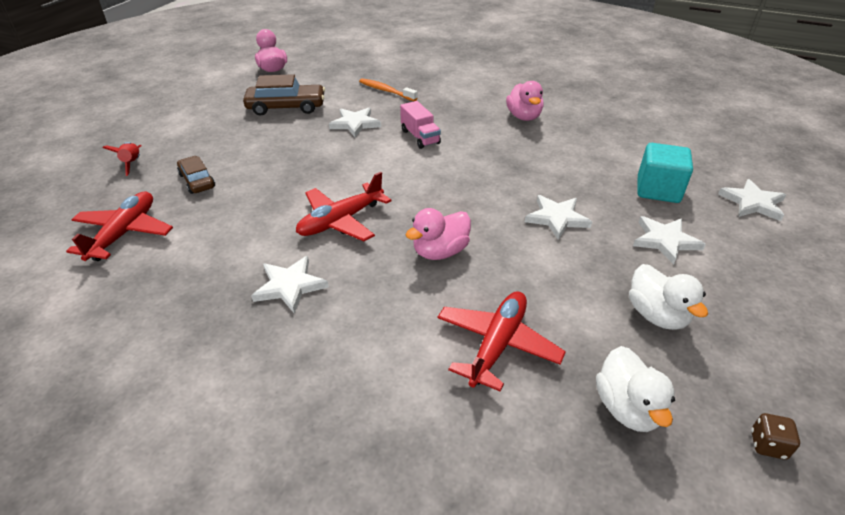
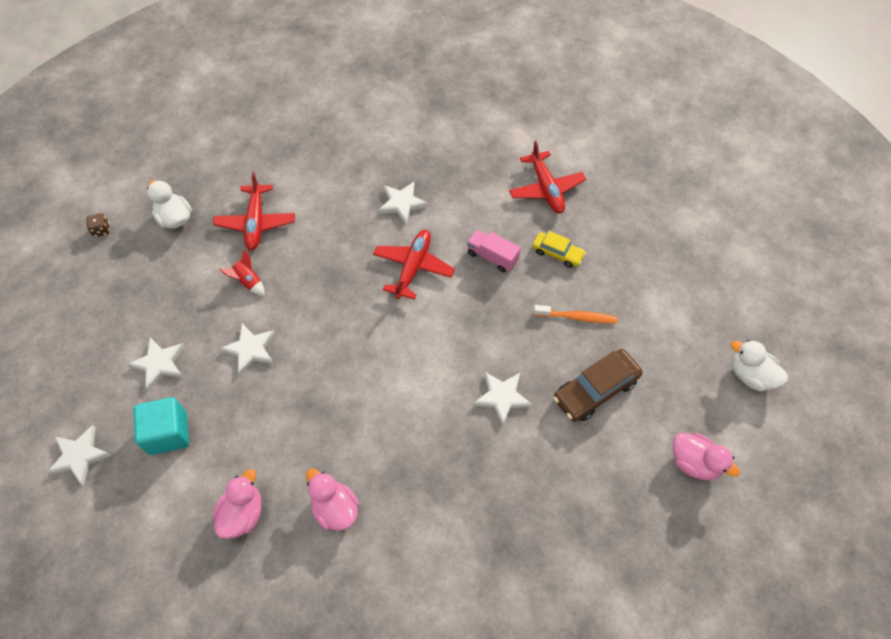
camera: 150 degrees right, 20 degrees up
red rocket [102,142,141,176] -> red rocket moved to [220,249,265,296]
brown car [177,156,215,194] -> yellow car [532,231,586,268]
orange toothbrush [359,78,417,101] -> orange toothbrush moved to [534,305,617,323]
pink truck [400,101,441,149] -> pink truck moved to [467,230,521,273]
pink duck [406,208,471,260] -> pink duck moved to [212,469,262,539]
white duck [629,264,708,330] -> white duck moved to [731,340,788,392]

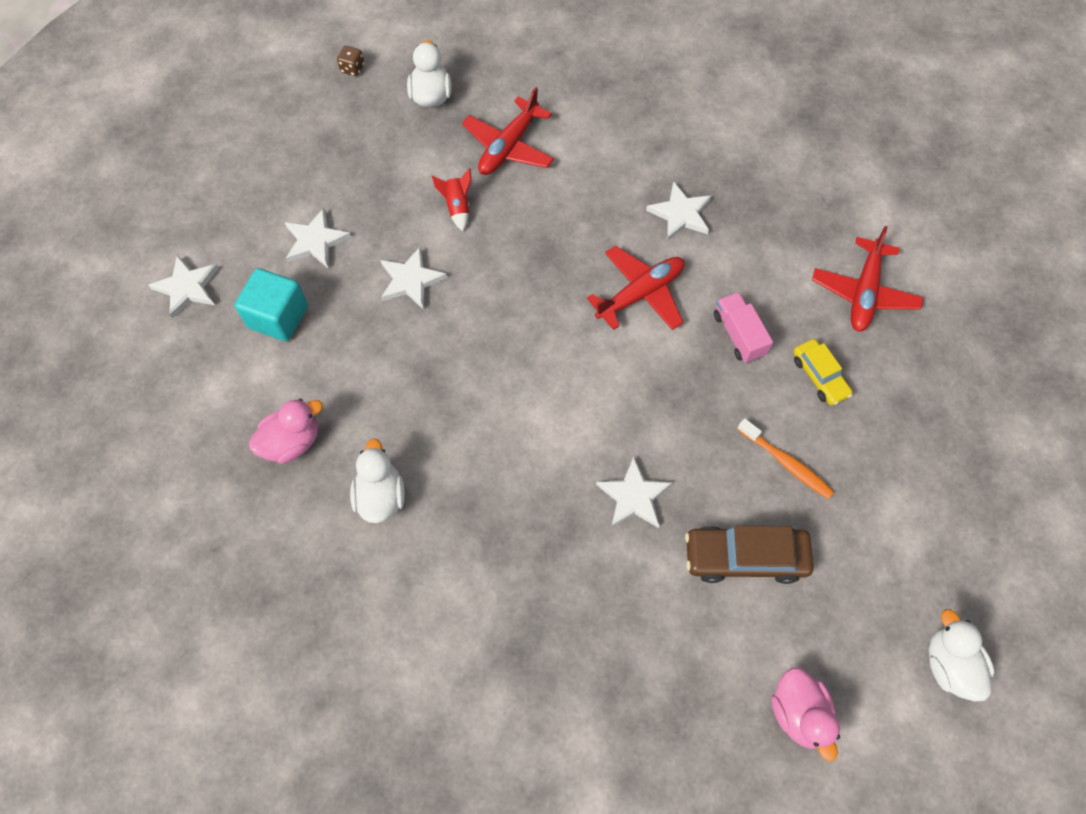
camera: 35 degrees right, 5 degrees up
pink duck [306,468,359,531] -> white duck [350,439,405,523]

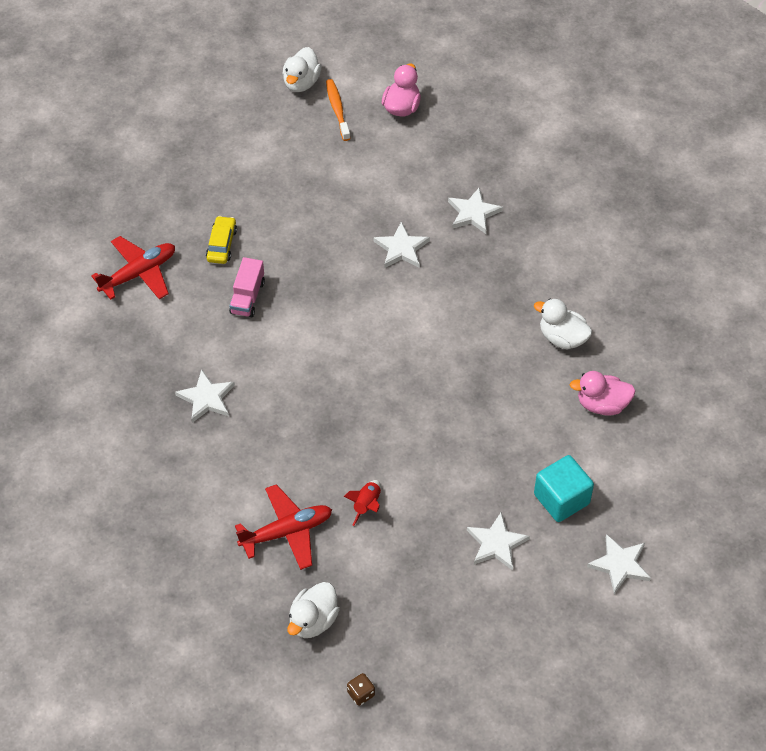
camera: 145 degrees left, 10 degrees down
white duck [350,439,405,523] -> white duck turned 90 degrees clockwise [534,299,592,350]
white star [380,247,447,310] -> white star moved to [448,188,503,234]
red plane [587,246,685,330] -> none
brown car [685,526,814,584] -> none
orange toothbrush [737,418,834,499] -> orange toothbrush moved to [326,79,350,141]

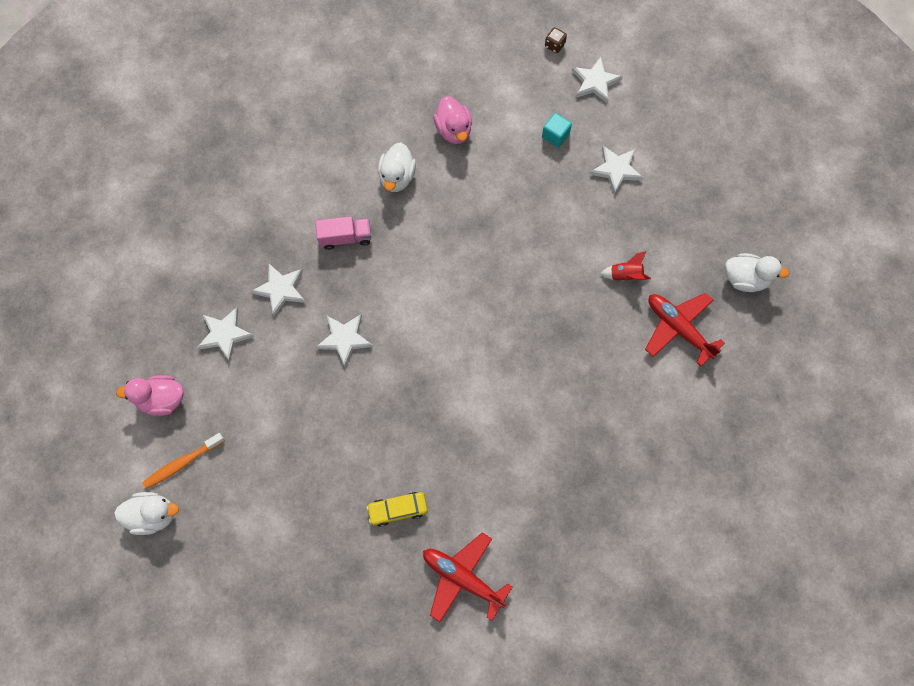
camera: 110 degrees left, 15 degrees up
white star [175,369,235,423] -> white star moved to [197,307,254,362]
pink truck [229,257,265,317] -> pink truck moved to [315,216,371,250]
brown dice [347,673,375,706] -> brown dice moved to [545,27,567,53]
turquoise cube [534,455,594,522] -> turquoise cube [542,113,572,148], size x0.60

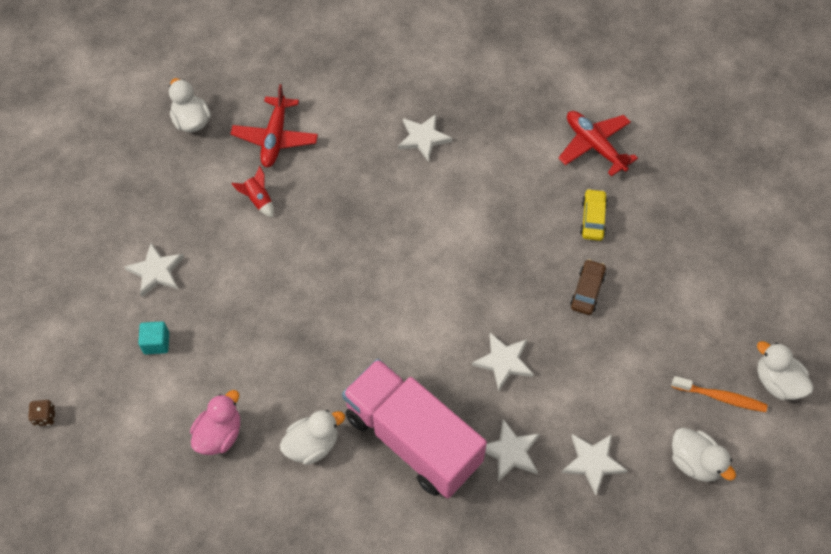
camera: 130 degrees left, 10 degrees down
pink duck [116,375,184,416] -> white duck [672,428,736,482]
pink truck [315,216,371,250] -> pink truck [342,359,487,499], size x2.30
yellow car [366,492,428,527] -> yellow car turned 120 degrees counterclockwise [580,189,608,241]
red plane [423,532,512,622] -> red plane turned 150 degrees clockwise [559,111,638,177]
white star [572,57,623,103] -> white star moved to [398,114,452,162]
none -> brown car [570,259,606,315]

